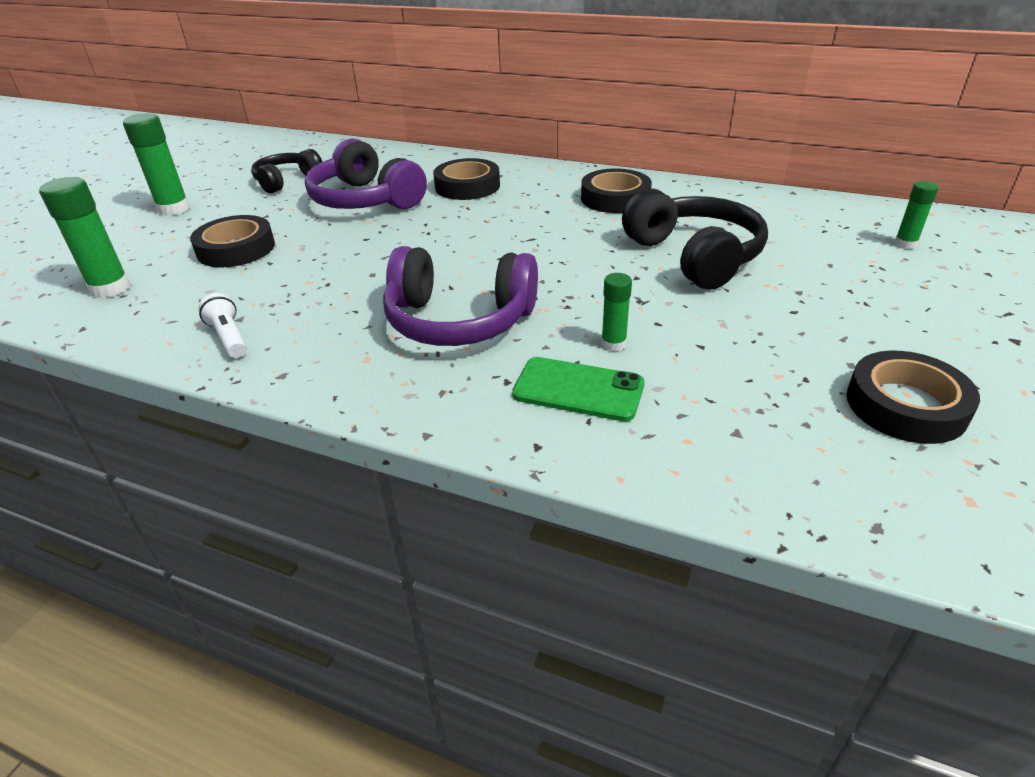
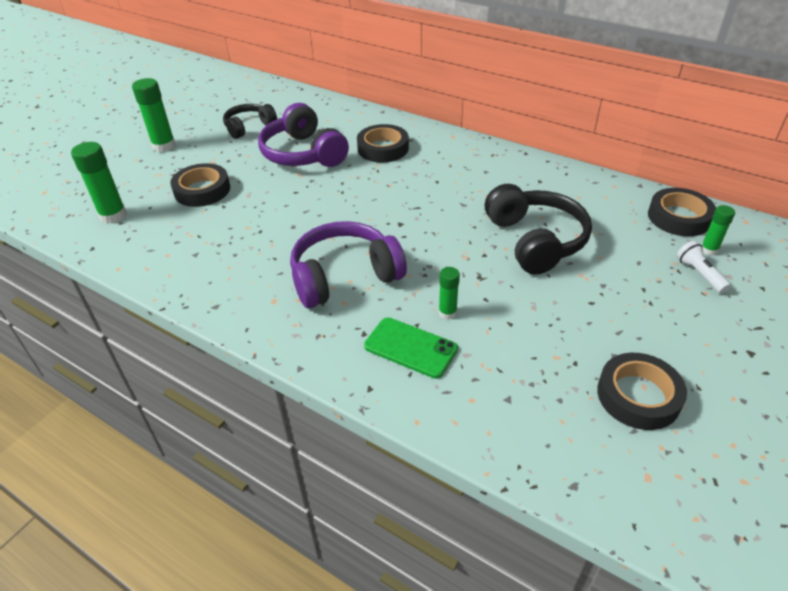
camera: 10 degrees right, 5 degrees up
white flashlight [199,293,247,358] -> white flashlight moved to [677,241,731,293]
purple headphones [383,246,538,346] -> purple headphones turned 135 degrees clockwise [290,221,407,308]
black tape [581,168,652,213] -> black tape moved to [648,188,716,236]

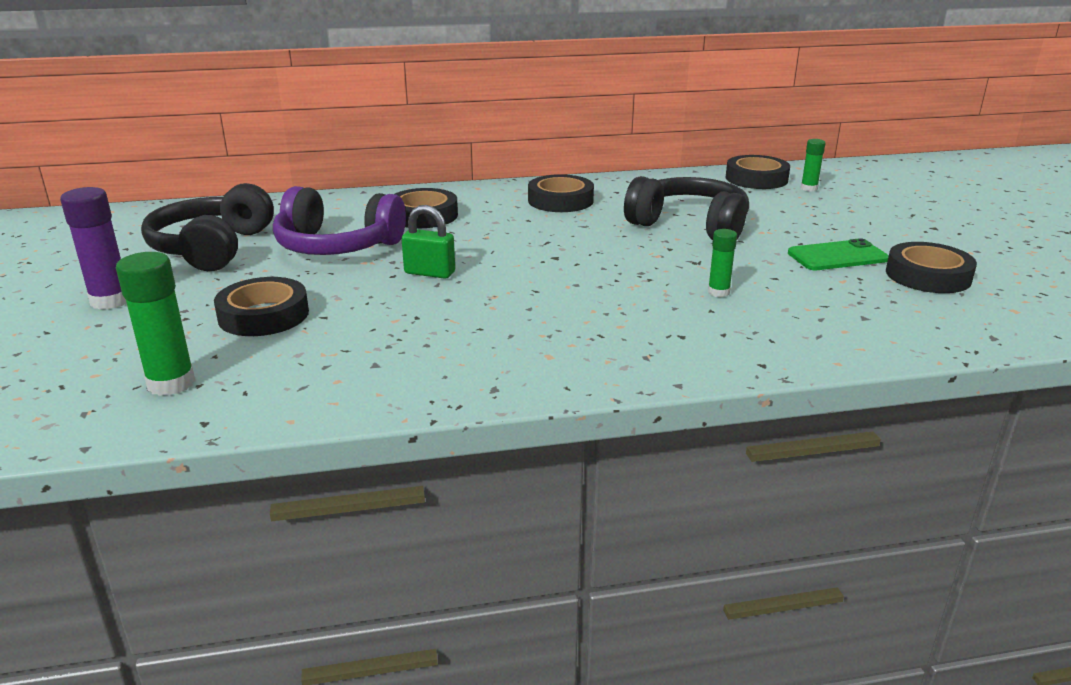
camera: 45 degrees left, 15 degrees down
green glue stick [132,78,176,152] -> purple glue stick [60,187,126,310]
black headphones [223,104,277,139] -> black headphones [141,183,274,271], size x1.61
purple headphones [290,221,407,308] -> none
green phone [364,317,458,379] -> green phone moved to [788,238,889,270]
white flashlight [677,241,731,293] -> none
none -> green padlock [401,205,455,279]
none -> black tape [528,174,594,212]

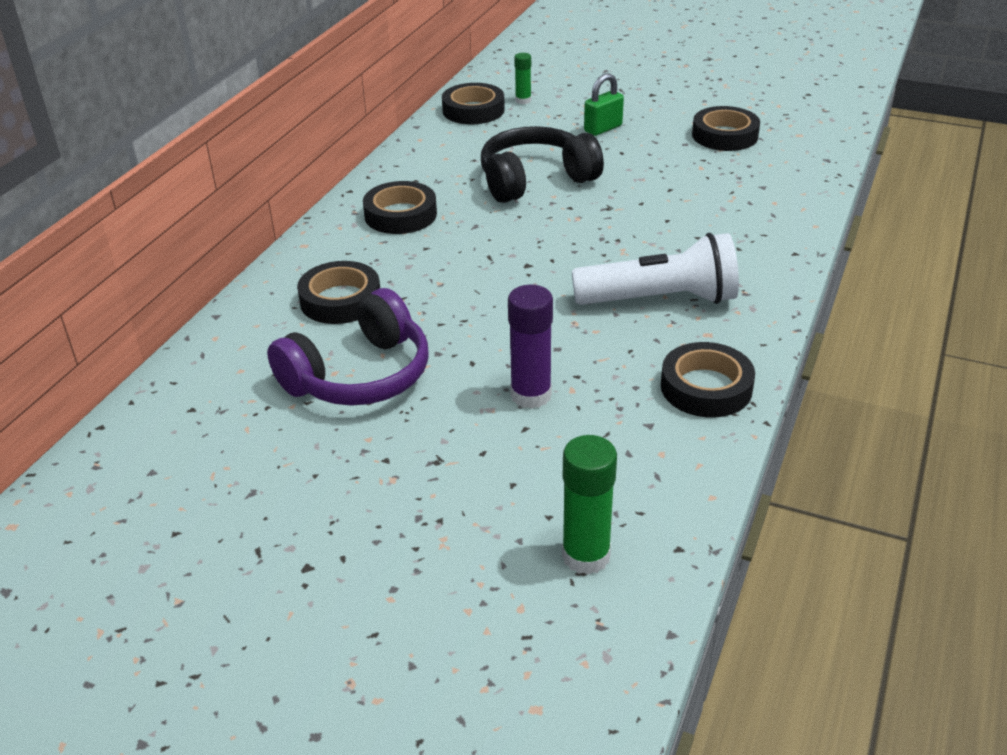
camera: 55 degrees left, 10 degrees up
purple glue stick [60,187,126,310] -> purple glue stick moved to [508,285,553,409]
black headphones [141,183,274,271] -> none
black tape [214,277,309,336] -> black tape moved to [661,342,755,417]
green padlock [401,205,455,279] -> green padlock moved to [584,73,624,136]
green glue stick [708,229,737,297] -> none
green phone [788,238,889,270] -> none
none -> white flashlight [572,233,739,305]

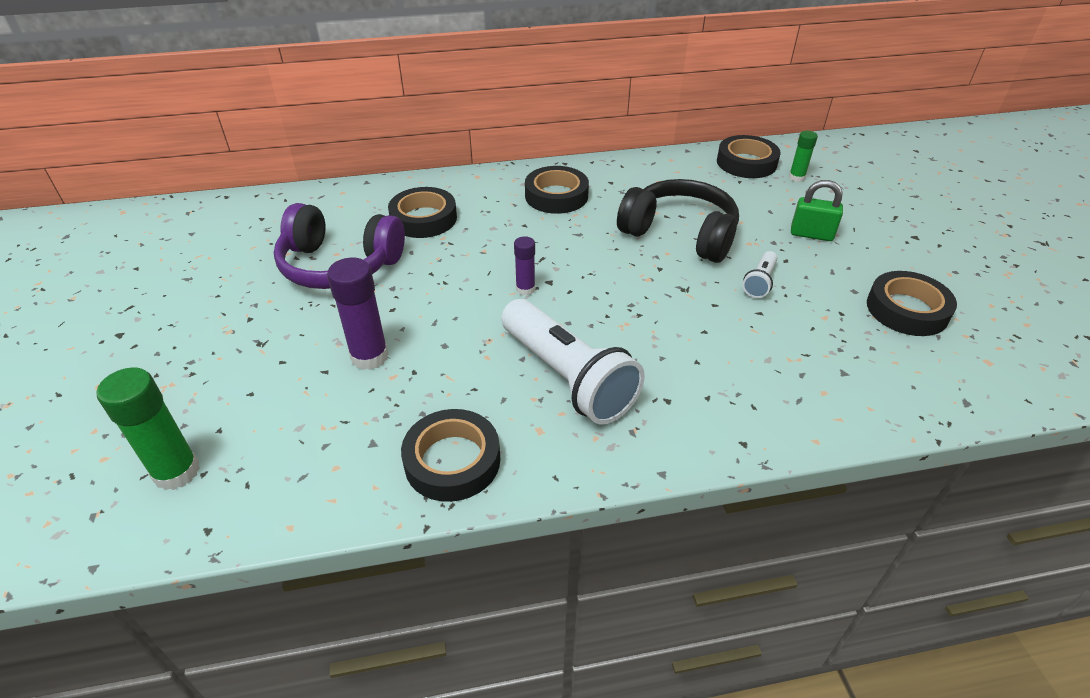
camera: 55 degrees right, 5 degrees up
none -> purple glue stick [514,236,535,296]
none -> white flashlight [743,251,777,298]

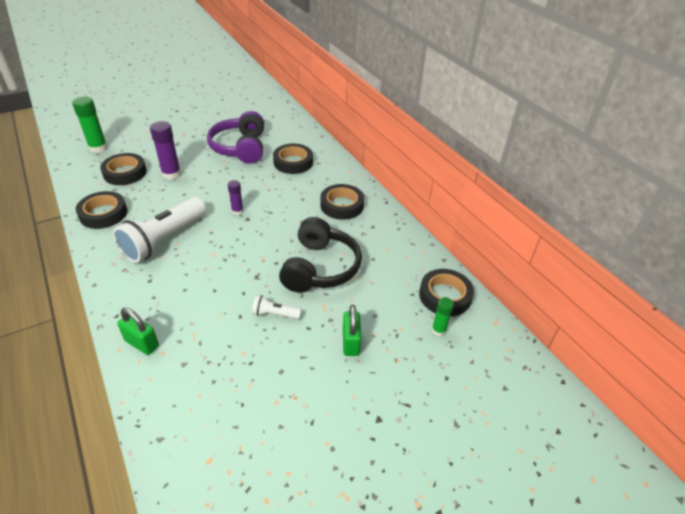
camera: 70 degrees right, 0 degrees up
black tape [867,271,957,336] -> black tape moved to [100,153,147,185]
none -> green padlock [117,308,159,355]

